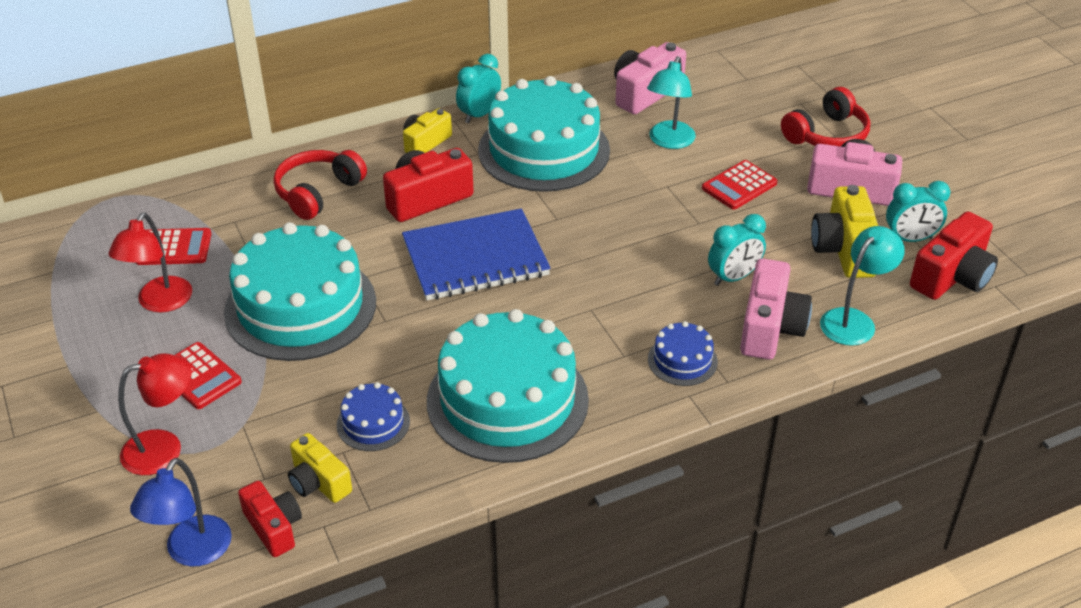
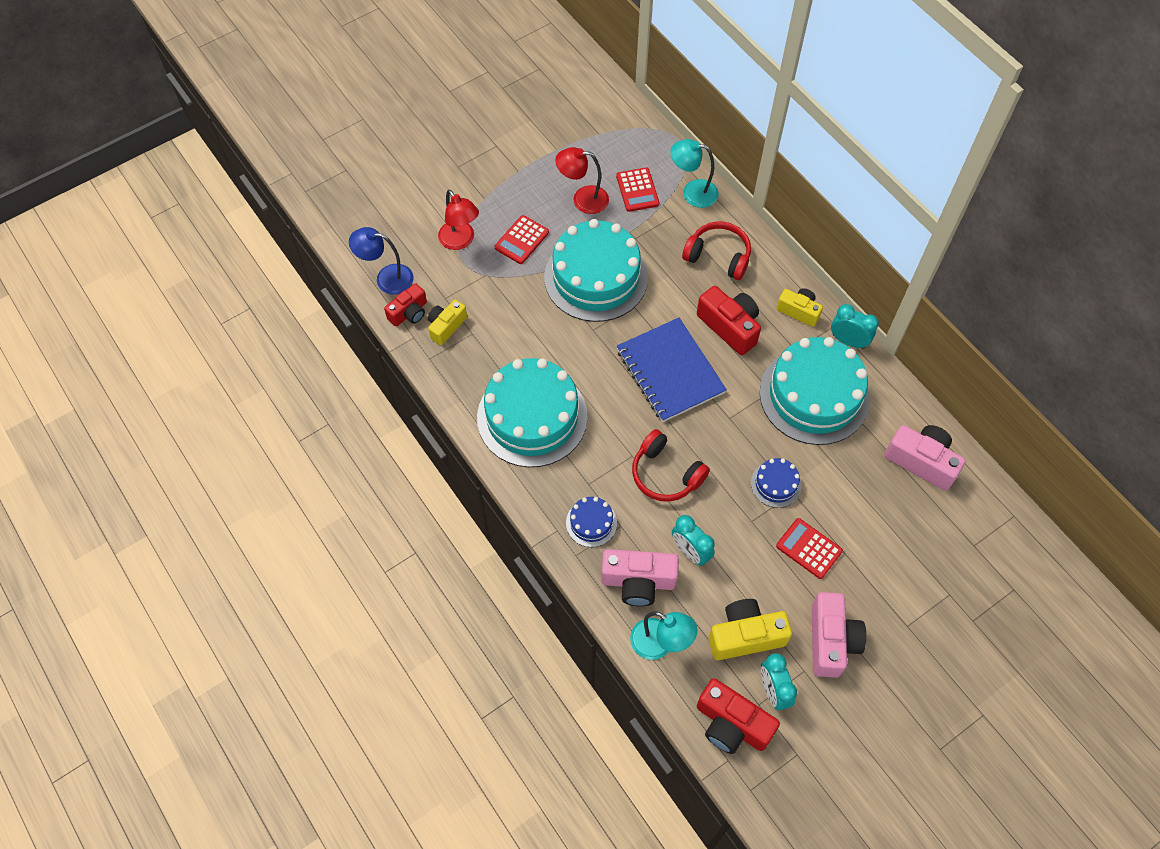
camera: 80 degrees right, 20 degrees up
blue cake [337,382,410,451] -> blue cake moved to [751,458,802,508]
turquoise lamp [647,56,696,149] -> turquoise lamp moved to [670,139,719,208]
red headphones [781,87,870,147] -> red headphones moved to [632,429,710,502]

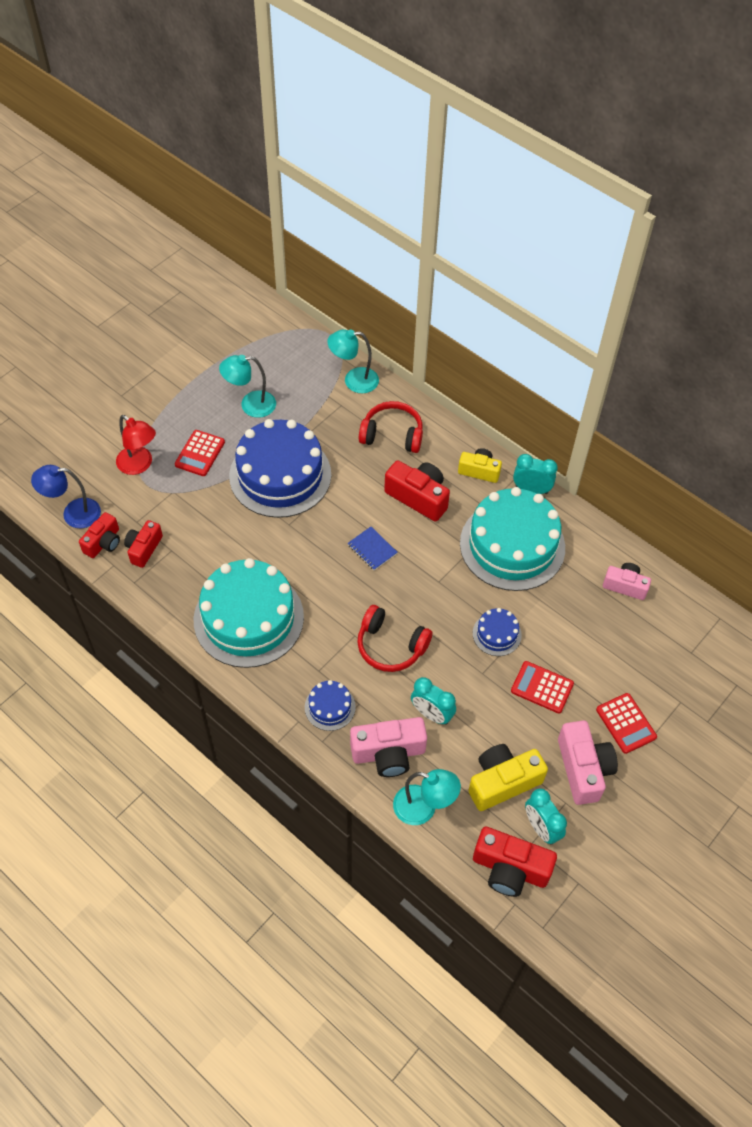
camera: 15 degrees left, 5 degrees down
yellow camera [428,300,467,345] -> red camera [124,520,163,568]
turquoise cake [544,219,648,322] -> blue cake [229,419,331,518]
red lamp [555,147,609,214] -> turquoise lamp [219,355,276,418]
red calculator [616,167,659,212] -> red calculator moved to [596,693,657,754]
blue notebook [617,318,727,422] -> blue notebook [348,527,398,570], size x0.44
pink camera [884,425,966,491] -> pink camera [603,563,651,600], size x0.64

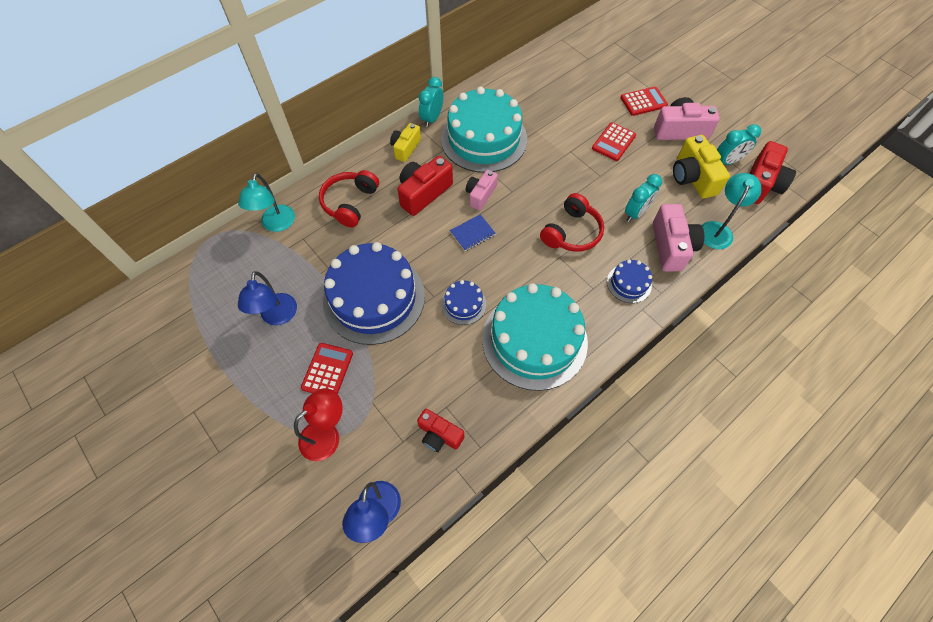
camera: 80 degrees left, 5 degrees up
red camera [79,512,120,558] -> none
red calculator [175,430,225,476] -> red calculator turned 105 degrees counterclockwise [301,343,353,394]
turquoise lamp [219,355,276,418] -> blue lamp [238,271,297,325]
blue cake [473,608,522,656] -> blue cake moved to [441,280,486,325]
pink camera [603,563,651,600] -> pink camera moved to [466,170,498,210]

